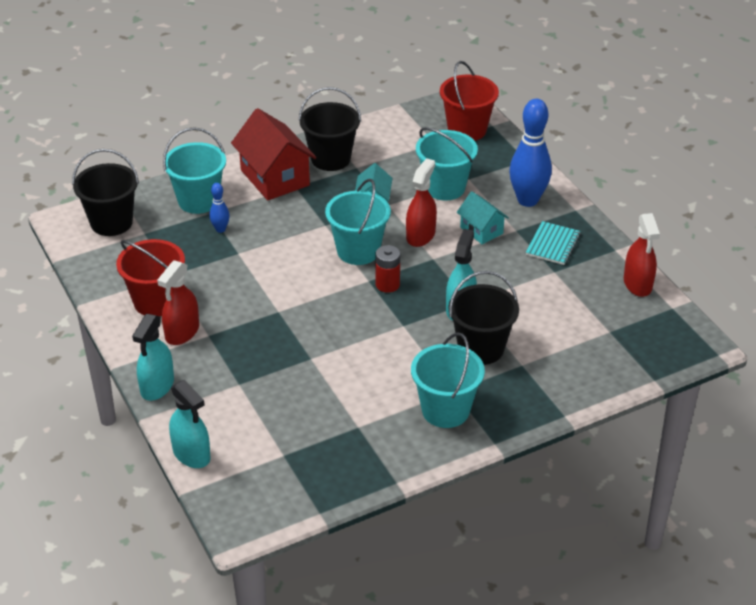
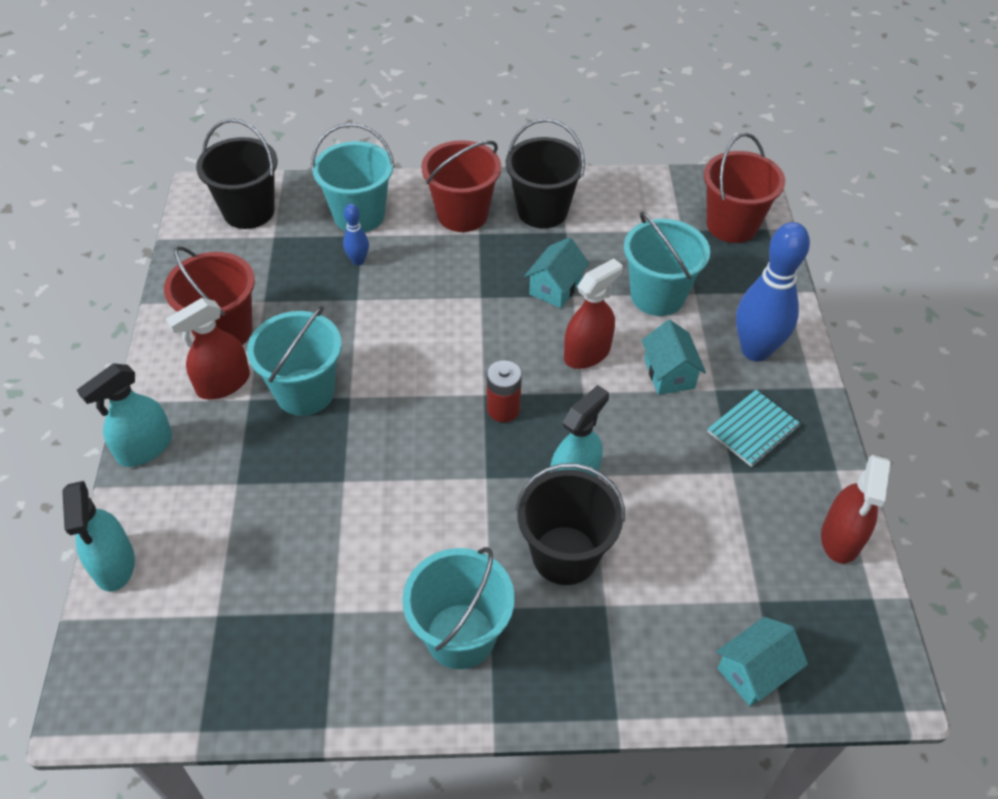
camera: 25 degrees right, 10 degrees up
red house [231,108,317,200] -> red bucket [421,140,501,232]
turquoise bucket [325,179,391,265] -> turquoise bucket moved to [247,306,342,416]
none -> turquoise house [716,617,808,706]

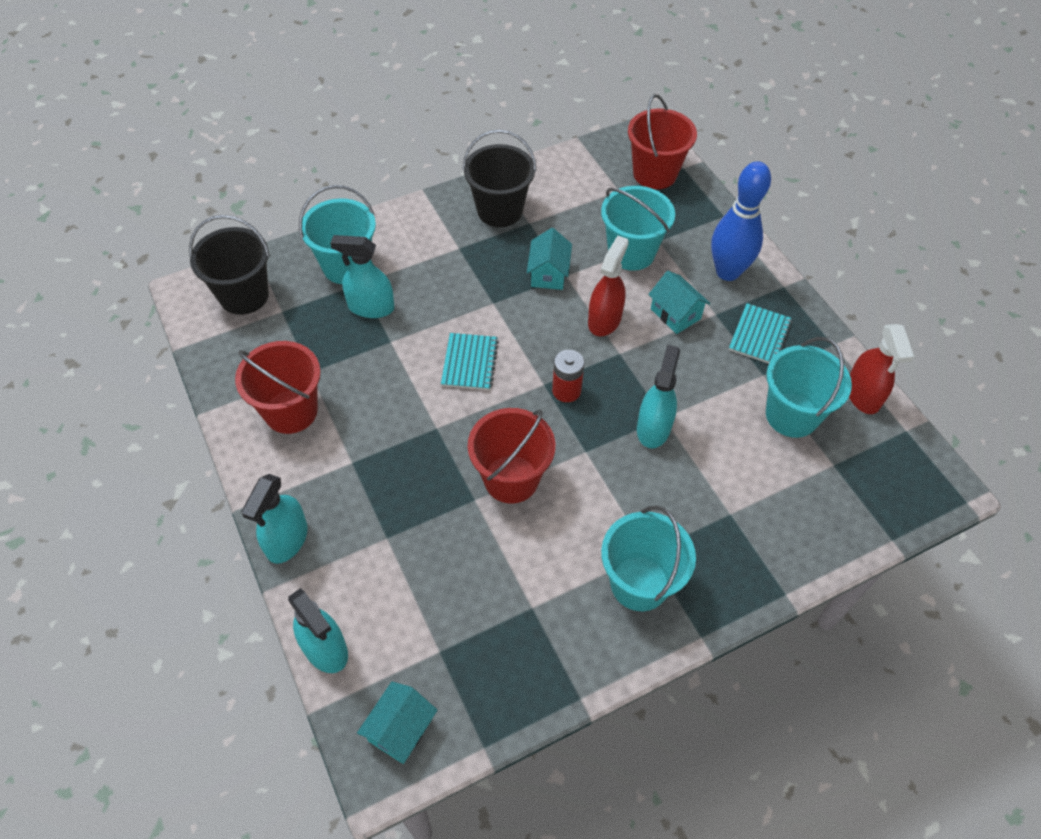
camera: 25 degrees left, 5 degrees up
red spray bottle [166,298,250,399] -> none
turquoise bucket [247,306,342,416] -> turquoise bucket moved to [766,337,852,438]
blue bowling pin [343,204,369,265] -> turquoise spray bottle [330,235,394,318]
red bucket [421,140,501,232] -> red bucket moved to [468,408,555,504]
black bucket [516,463,625,585] -> none
turquoise house [716,617,808,706] -> turquoise house moved to [357,682,437,764]
none -> turquoise notebook [441,333,499,390]

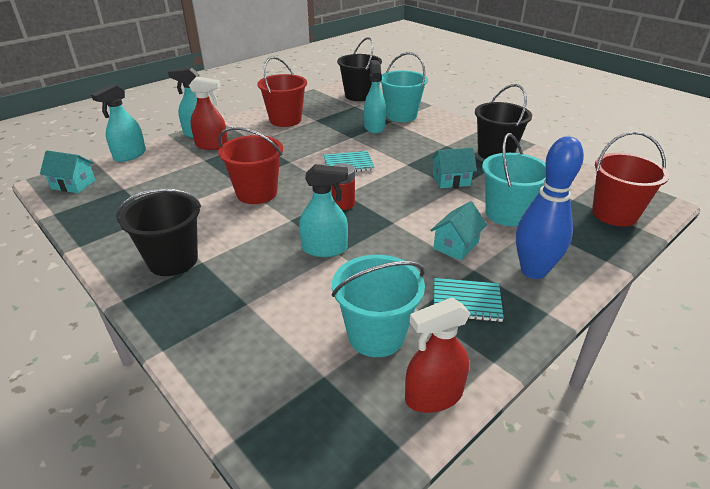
camera: 75 degrees right, 20 degrees down
red spray bottle [588,236,629,336] -> red spray bottle moved to [189,76,228,150]
turquoise bucket [601,505,696,611] -> black bucket [116,188,201,276]

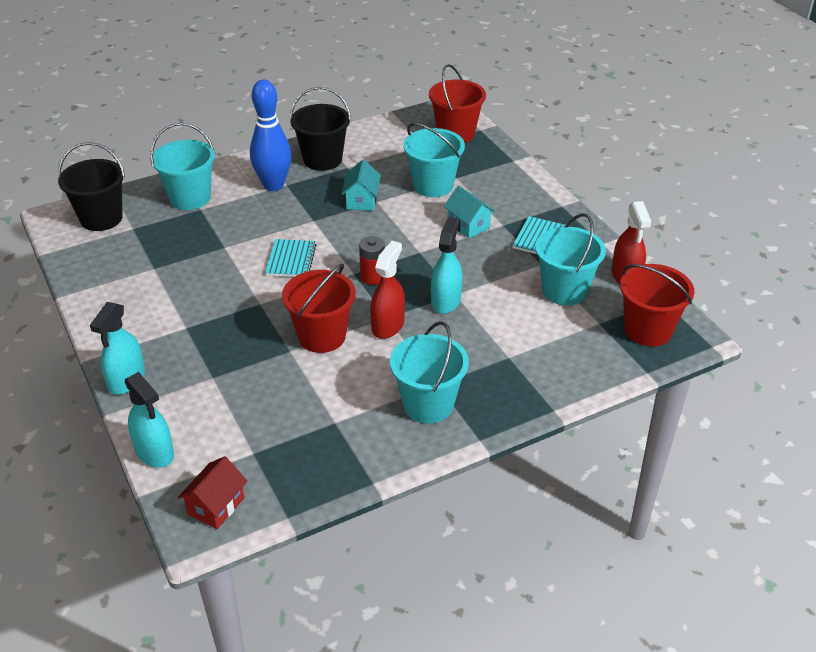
camera: 75 degrees left, 5 degrees up
turquoise house [40,151,96,193] -> red house [178,456,248,529]
black bucket [116,188,201,276] -> turquoise bucket [390,321,469,423]
red spray bottle [189,76,228,150] -> red spray bottle moved to [370,241,405,339]
red bucket [257,56,307,127] -> red bucket moved to [620,264,694,346]
turquoise spray bottle [364,60,386,134] -> none
blue bowling pin [516,136,584,279] -> blue bowling pin moved to [250,80,291,191]

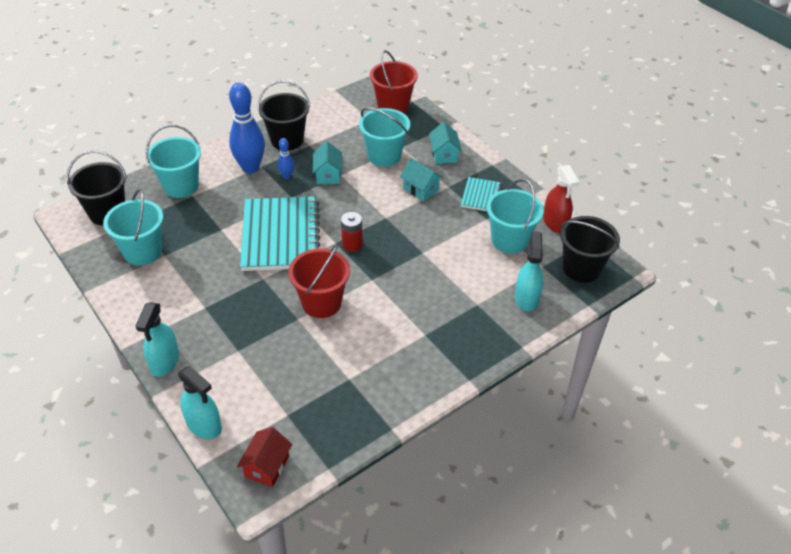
camera: 10 degrees left, 5 degrees up
turquoise notebook [265,239,316,277] -> turquoise notebook [240,196,320,271], size x2.11
red spray bottle [370,241,405,339] -> none
turquoise bucket [390,321,469,423] -> turquoise bucket moved to [103,189,163,266]
turquoise spray bottle [431,217,462,314] -> turquoise spray bottle moved to [515,231,543,312]
red bucket [620,264,694,346] -> black bucket [560,216,620,282]
none -> blue bowling pin [278,138,294,179]
none -> turquoise house [429,122,462,164]

